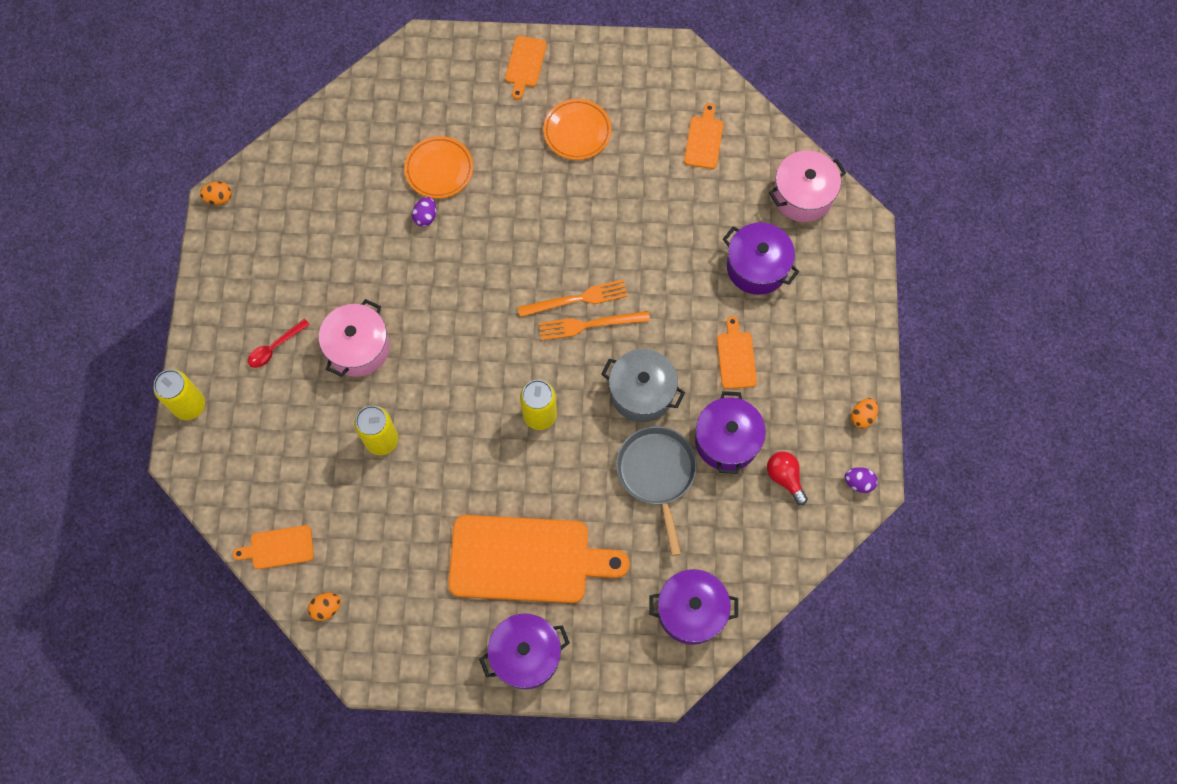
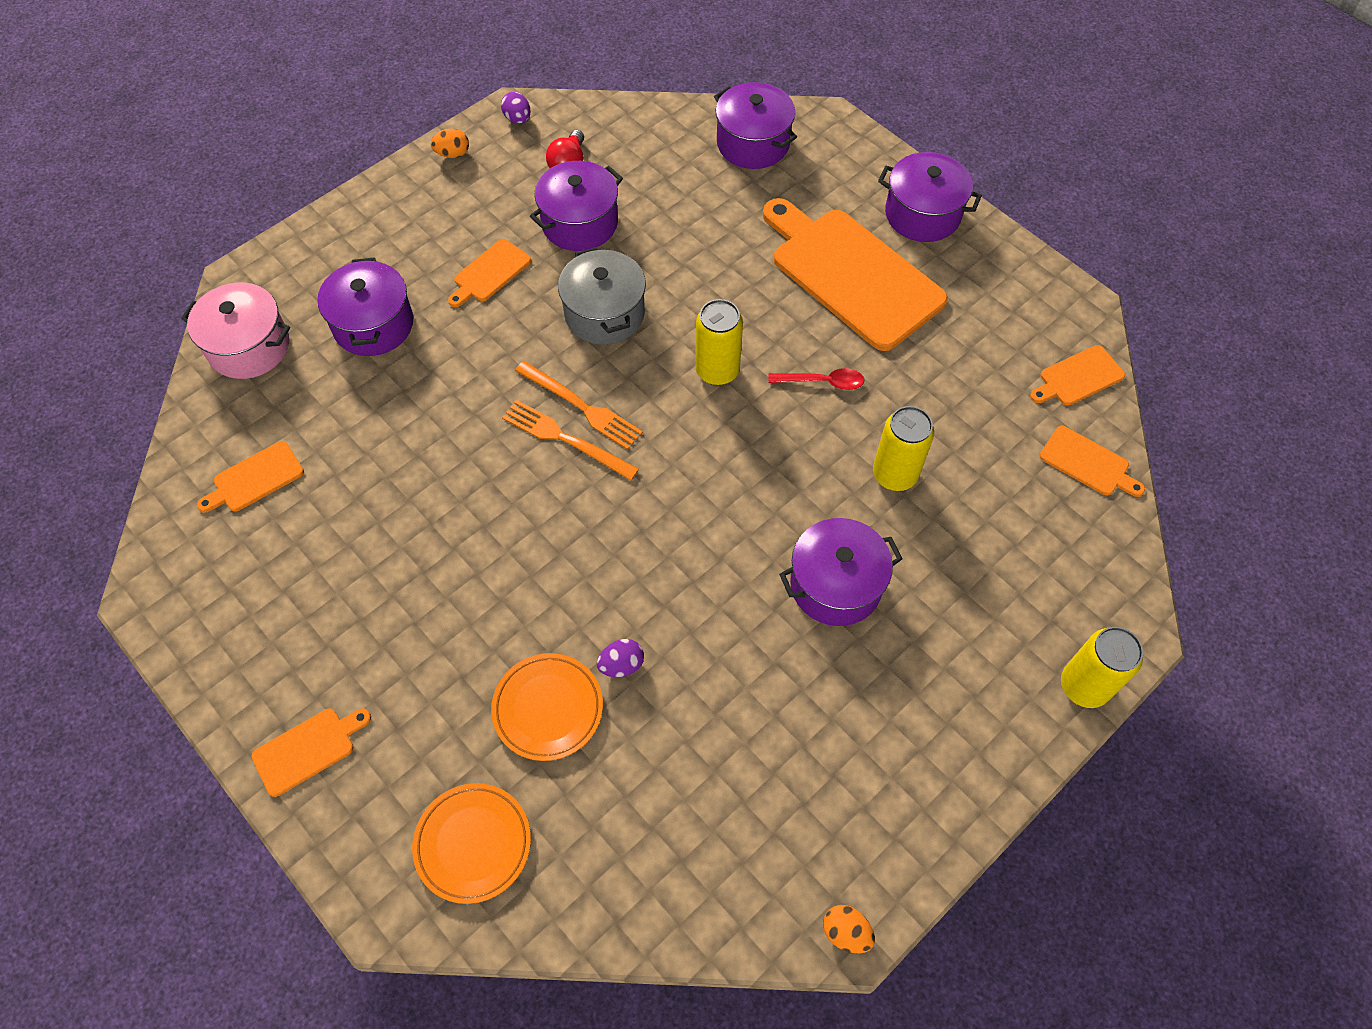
camera: 135 degrees left, 10 degrees down
red spoon [248,319,310,368] -> red spoon moved to [768,368,865,390]
orange egg [308,593,341,621] -> orange cutting board [1030,345,1125,406]
pink pot [319,299,390,377] -> purple pot [779,518,902,626]
orange plate [543,99,612,160] -> orange plate moved to [412,783,531,904]
grey pan [616,426,697,556] -> none

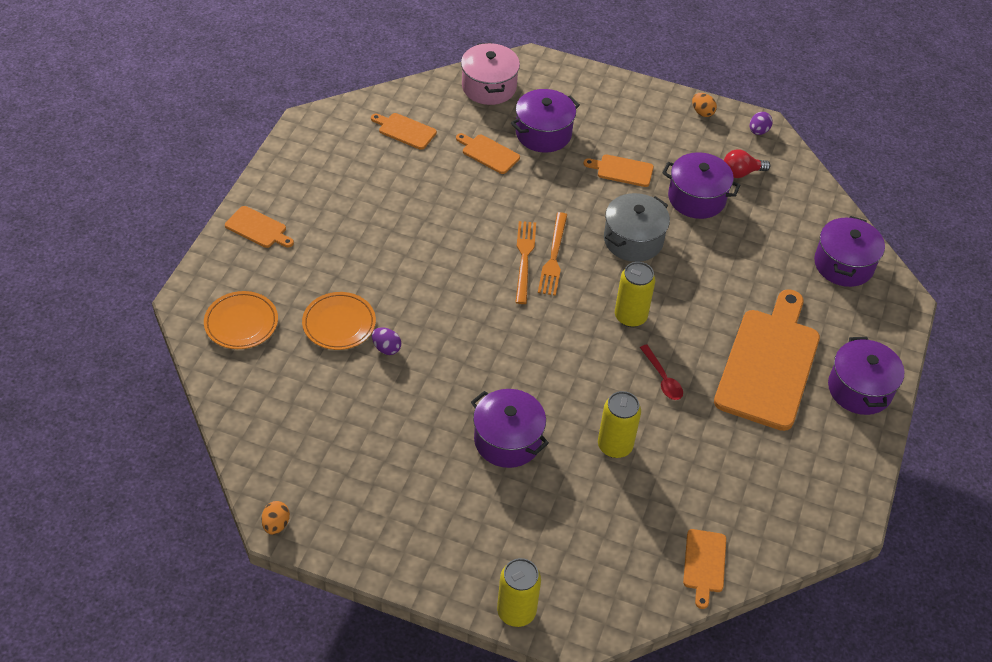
camera: 60 degrees right, 10 degrees down
orange cutting board [1030,345,1125,406] -> orange cutting board moved to [456,133,520,174]

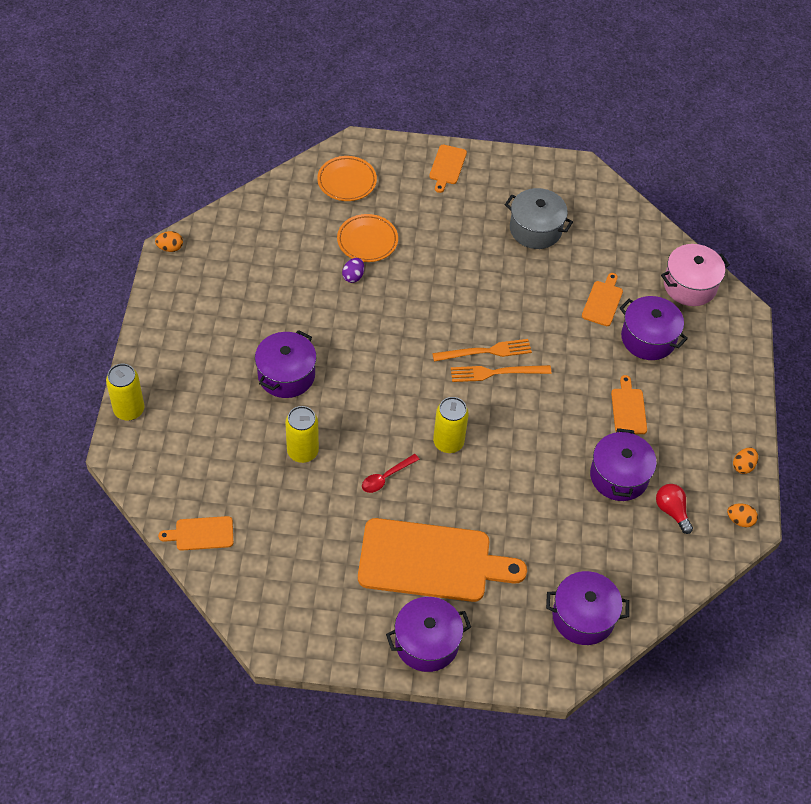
camera: 75 degrees right, 5 degrees up
orange cutting board [371,113,437,150] -> none
grey pot [604,193,670,262] -> grey pot moved to [505,188,573,249]
purple egg [750,112,773,135] -> orange egg [727,503,758,527]

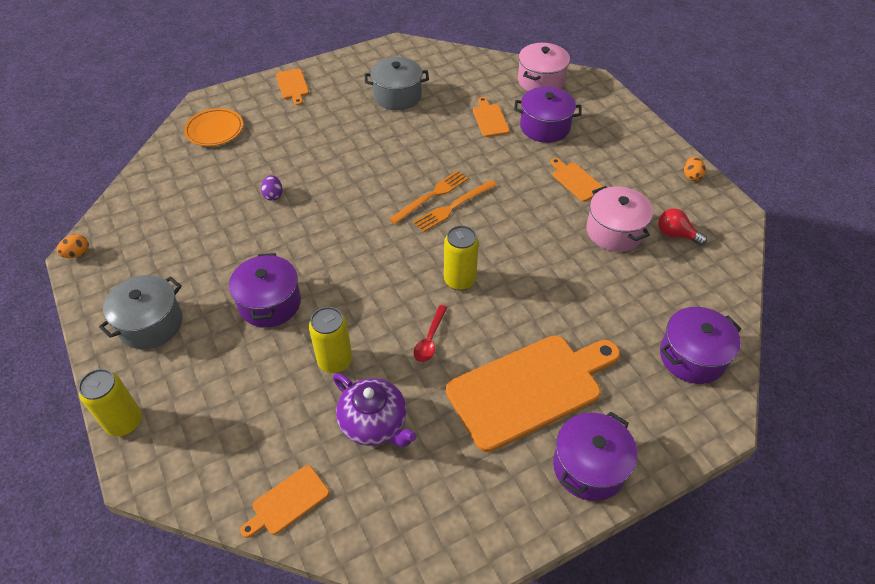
camera: 30 degrees left, 5 degrees down
orange plate [337,214,398,262] -> none
purple pot [590,428,657,501] -> pink pot [586,186,653,252]
orange egg [727,503,758,527] -> none
none -> grey pot [99,275,183,349]
none -> purple teapot [333,373,417,447]

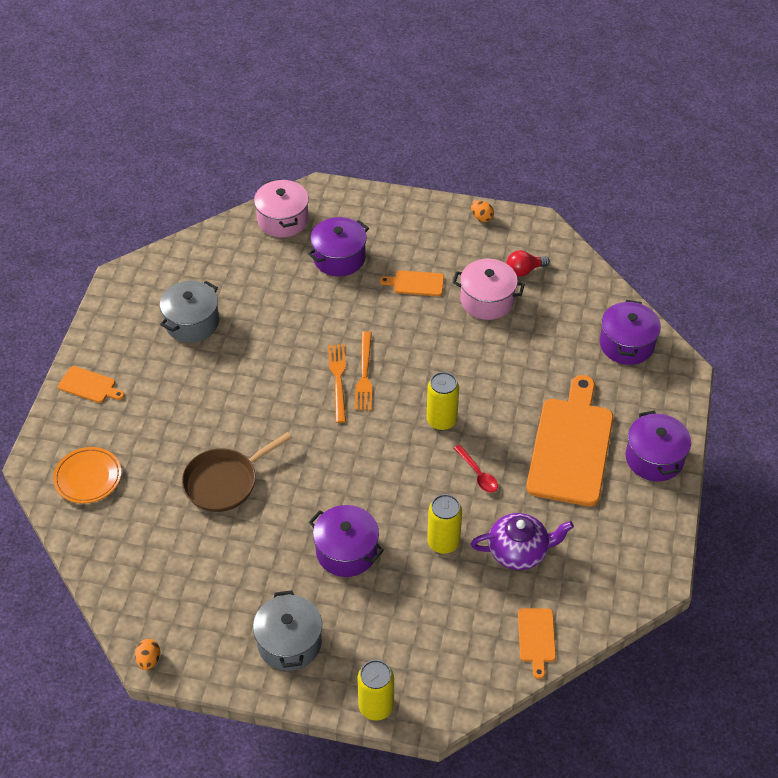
camera: 50 degrees left, 0 degrees up
purple egg [261,175,283,201] -> brown pan [182,432,292,512]
orange cutting board [473,97,510,137] -> none

